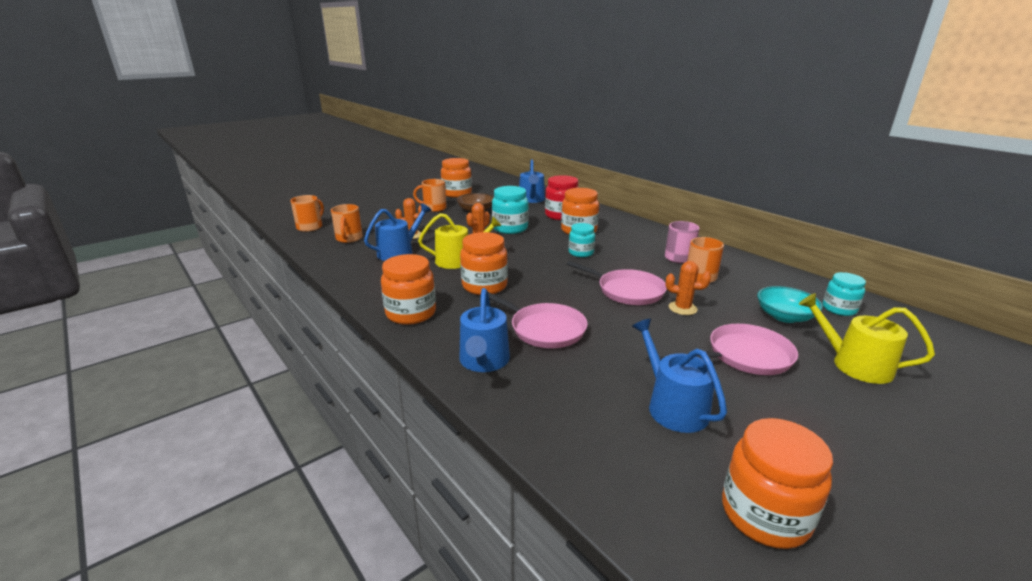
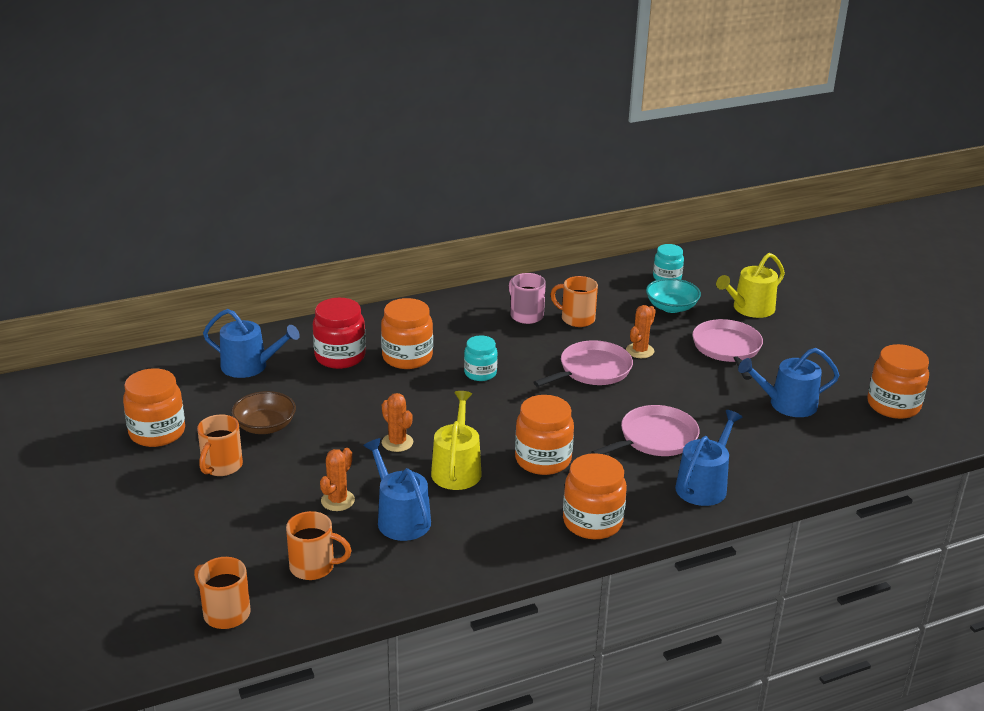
camera: 75 degrees left, 5 degrees up
blue watering can [459,288,510,372] -> blue watering can turned 75 degrees counterclockwise [675,410,743,506]
turquoise jar [492,186,529,234] -> none

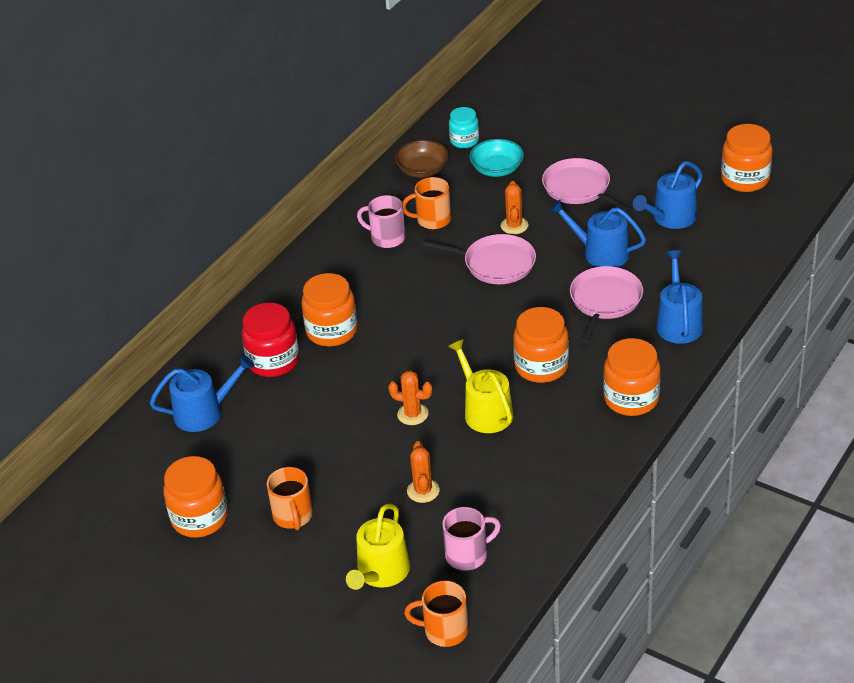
camera: 30 degrees left, 10 degrees up
brown bowl [231,391,296,434] -> brown bowl moved to [395,140,449,178]
orange mug [286,511,352,580] -> pink mug [442,507,501,571]
blue watering can [363,438,431,541] -> blue watering can moved to [549,200,646,267]
turquoise jar [464,335,498,381] -> none
pink pan [533,340,633,387] -> pink pan turned 90 degrees clockwise [423,234,536,284]
yellow watering can [716,253,785,318] -> yellow watering can moved to [346,504,410,590]

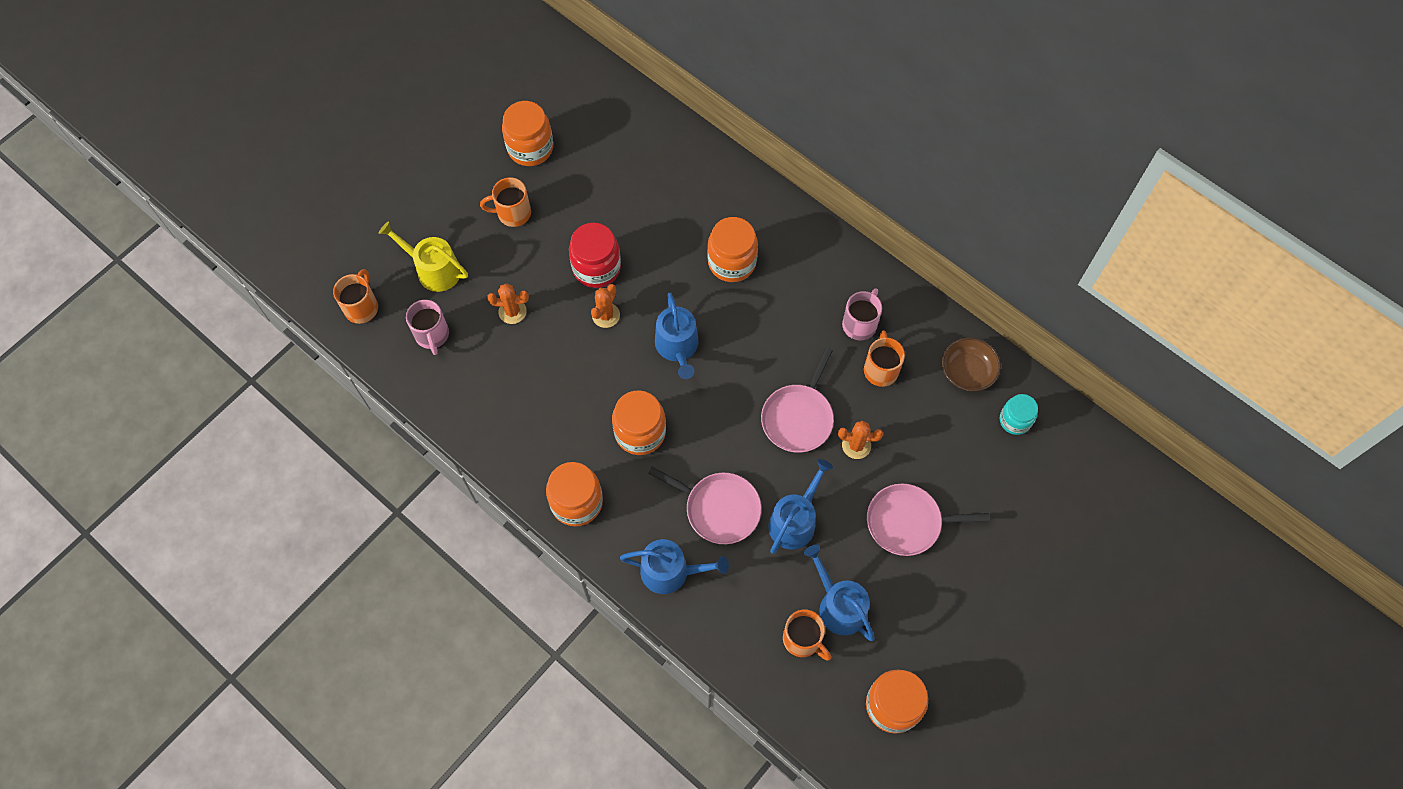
camera: 95 degrees right, 25 degrees up
blue watering can [150,354,255,432] -> blue watering can moved to [655,293,699,379]
red jar [242,303,299,377] -> red jar moved to [569,223,621,288]
yellow watering can [448,339,513,433] -> none
turquoise bowl [469,139,524,177] -> none
pink pan [542,158,632,212] -> pink pan turned 150 degrees counterclockwise [867,484,990,556]
none -> orange mug [783,610,831,660]

